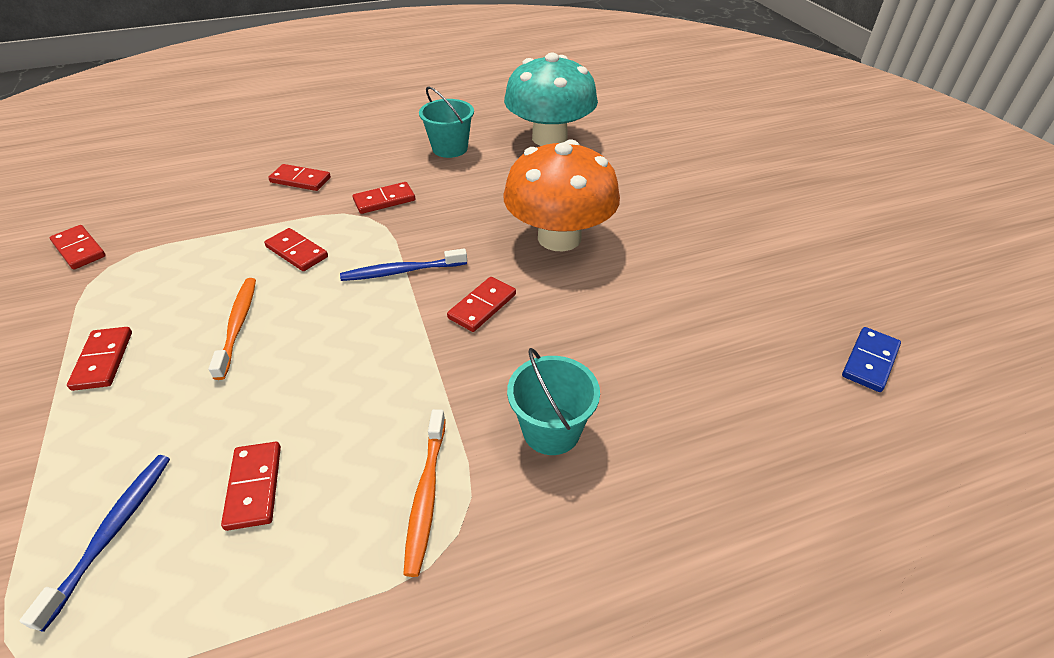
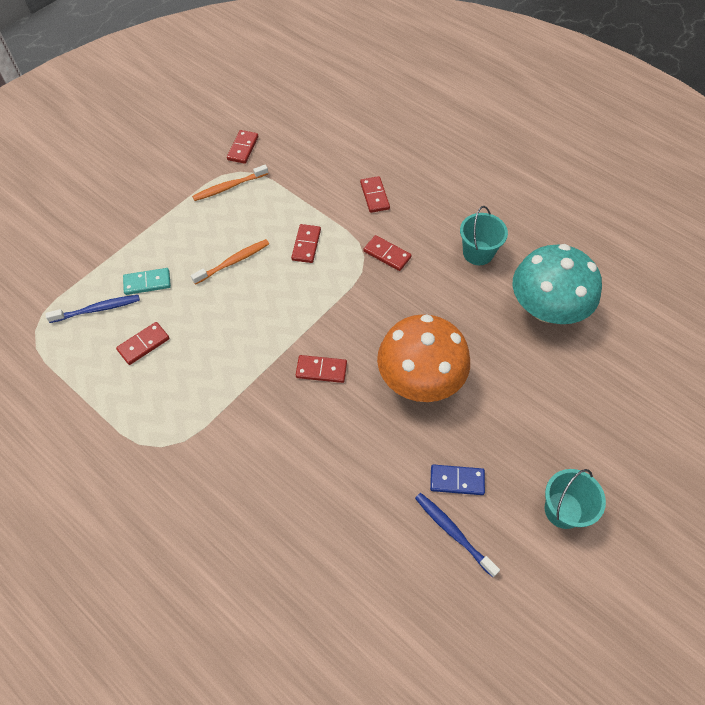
camera: 60 degrees right, 15 degrees up
red domino [67,327,132,391] -> none
blue toothbrush [340,249,467,281] -> blue toothbrush moved to [415,493,500,577]
orange toothbrush [403,409,446,577] -> orange toothbrush moved to [192,165,268,201]
turquoise bucket [507,348,600,455] -> turquoise bucket moved to [544,469,606,529]
blue domino [842,327,901,392] -> blue domino moved to [430,464,485,495]
none -> turquoise domino [123,268,171,295]

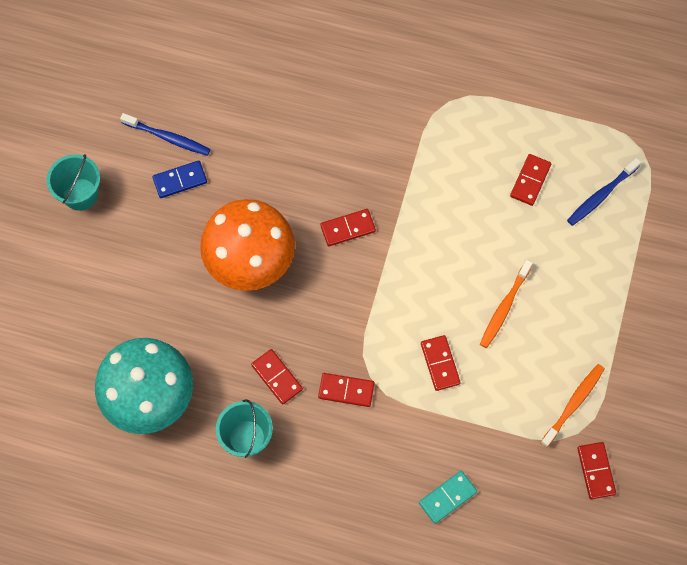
camera: 155 degrees right, 10 degrees up
turquoise domino [123,268,171,295] -> turquoise domino moved to [419,471,477,524]
red domino [360,176,390,213] -> red domino moved to [251,349,303,404]

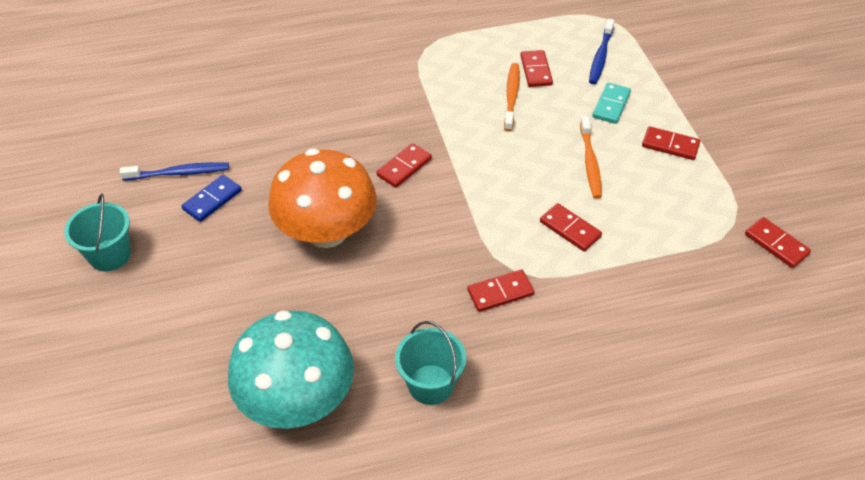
camera: 30 degrees left, 20 degrees down
red domino [251,349,303,404] -> red domino moved to [642,126,700,160]
turquoise domino [419,471,477,524] -> turquoise domino moved to [592,83,631,124]
orange toothbrush [540,364,605,448] -> orange toothbrush moved to [504,63,520,131]

